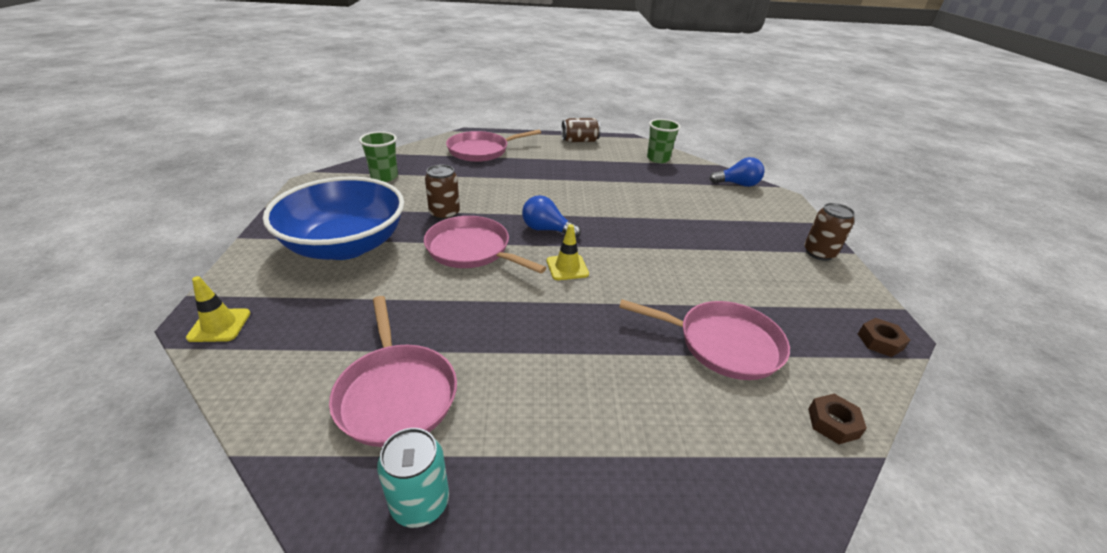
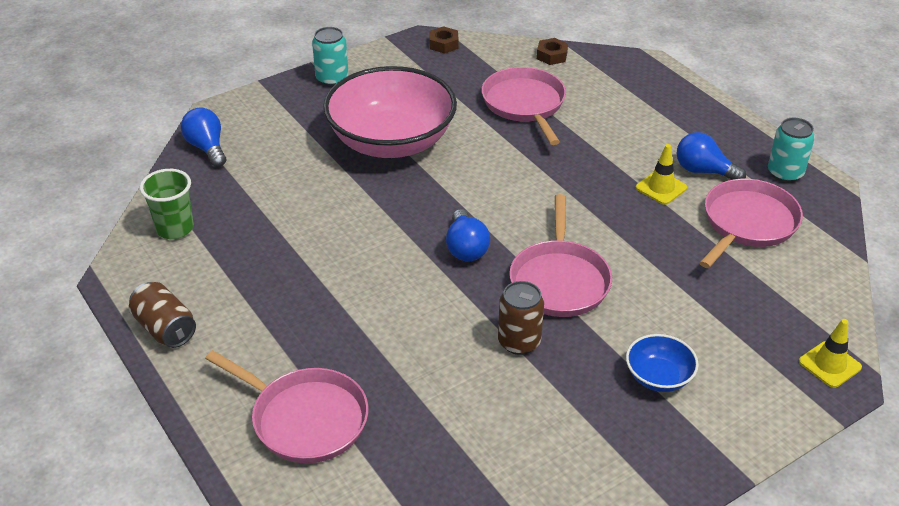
camera: 120 degrees left, 5 degrees up
blue bowl [263,177,404,260] -> blue bowl [626,334,699,392], size x0.43
green cup [359,131,398,182] -> none
yellow traffic cone [547,224,589,280] -> yellow traffic cone moved to [636,144,687,205]
brown can [804,203,855,261] -> turquoise can [312,27,348,86]
none -> pink bowl [323,66,457,158]
none -> blue light bulb [677,132,746,180]

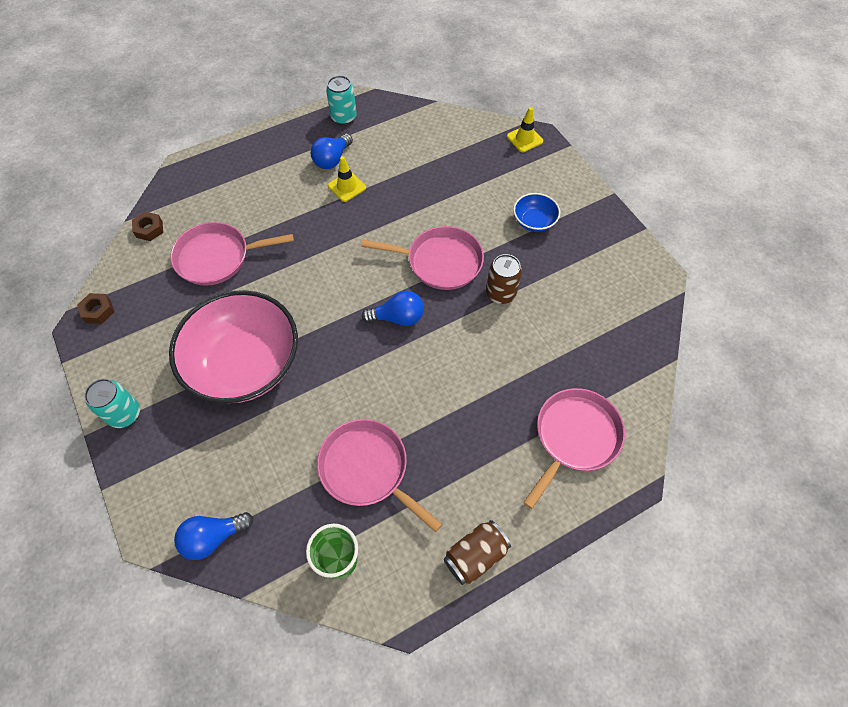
camera: 85 degrees left, 20 degrees up
pink pan [699,179,803,268] -> pink pan moved to [317,419,442,532]

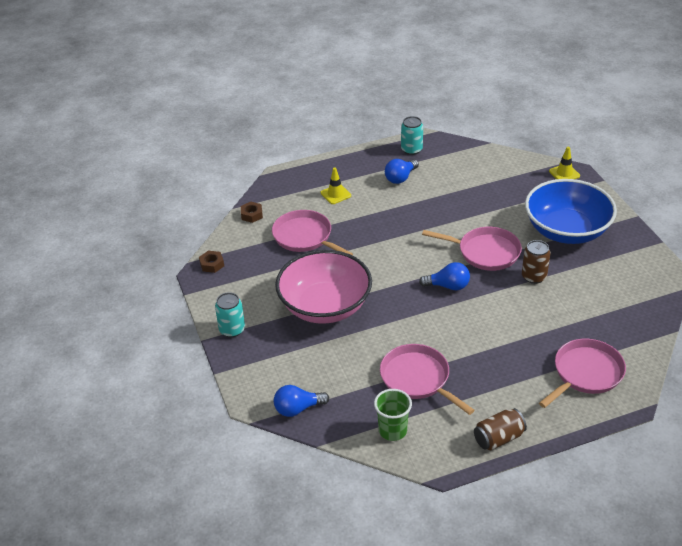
camera: 10 degrees right, 20 degrees down
pink pan [170,222,294,286] -> pink pan turned 45 degrees clockwise [272,210,353,256]
yellow traffic cone [328,156,366,202] -> yellow traffic cone moved to [320,168,351,204]
blue bowl [513,193,560,232] -> blue bowl [525,179,617,244], size x2.30

